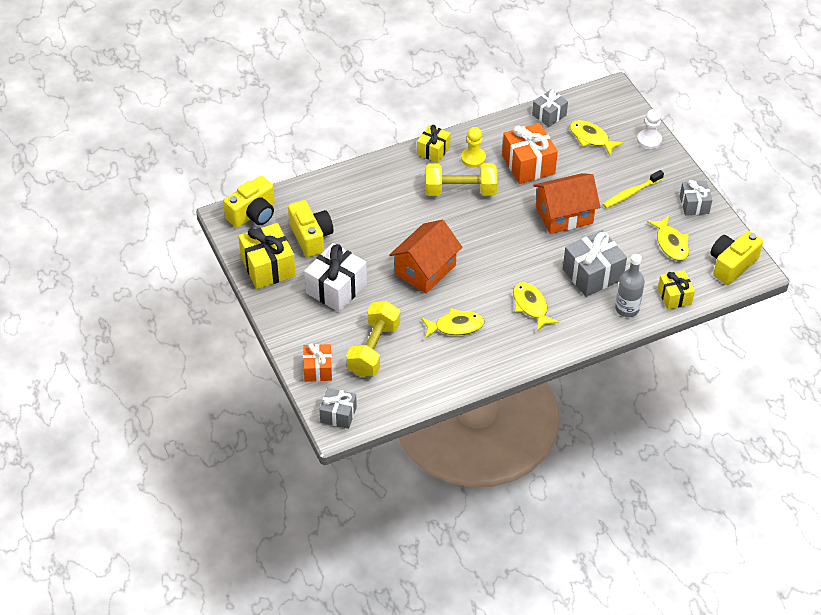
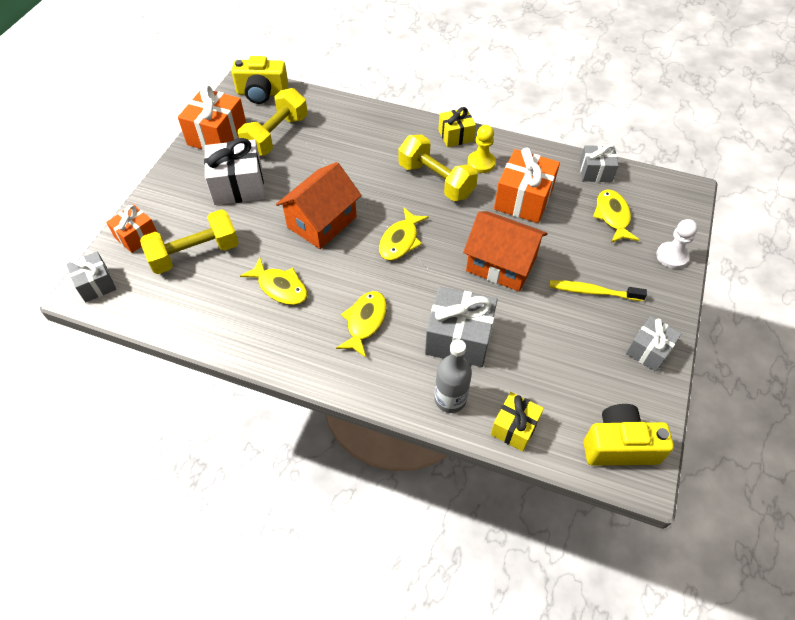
camera: 45 degrees right, 5 degrees up
yellow gift [238,223,296,289] -> orange gift [178,85,246,150]
yellow camera [288,200,333,257] -> yellow dumbbell [238,88,308,156]
orange house [389,220,463,293] -> orange house turned 45 degrees counterclockwise [276,162,362,249]
yellow fish [647,216,689,261] -> yellow fish moved to [379,208,429,261]

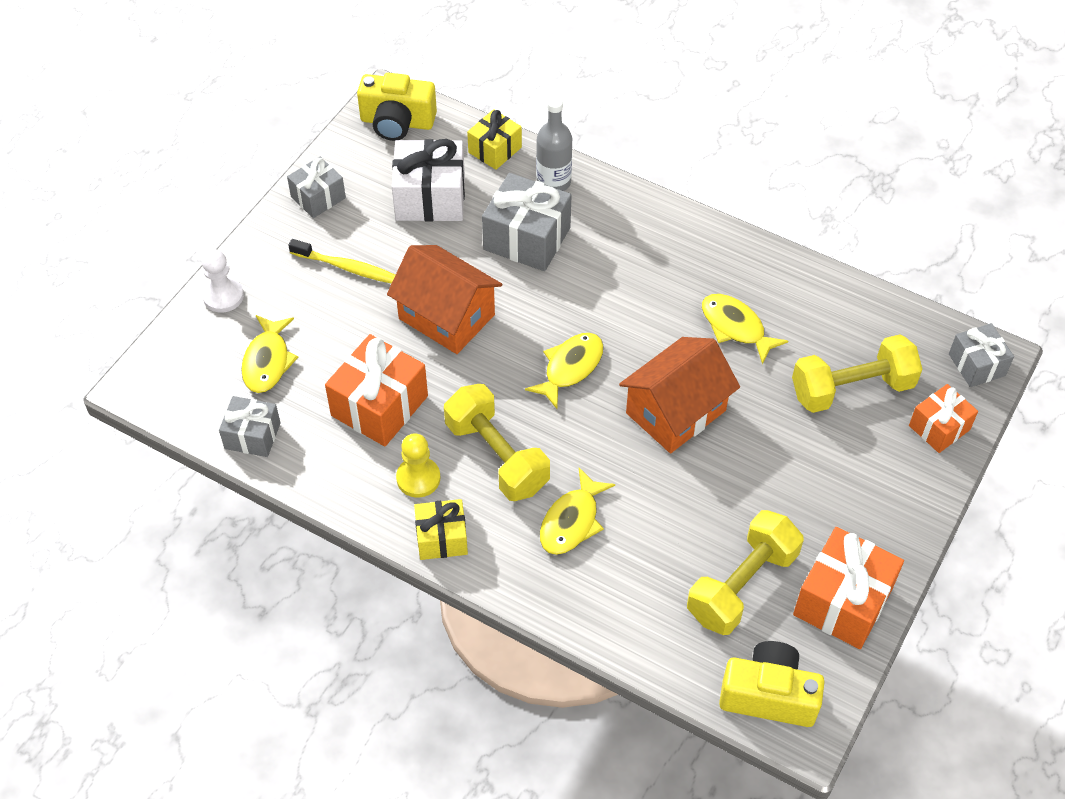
camera: 170 degrees left, 0 degrees up
white gift [204,138,264,205] -> white gift moved to [392,139,465,222]
yellow fish [336,291,387,358] -> yellow fish moved to [540,468,615,555]

